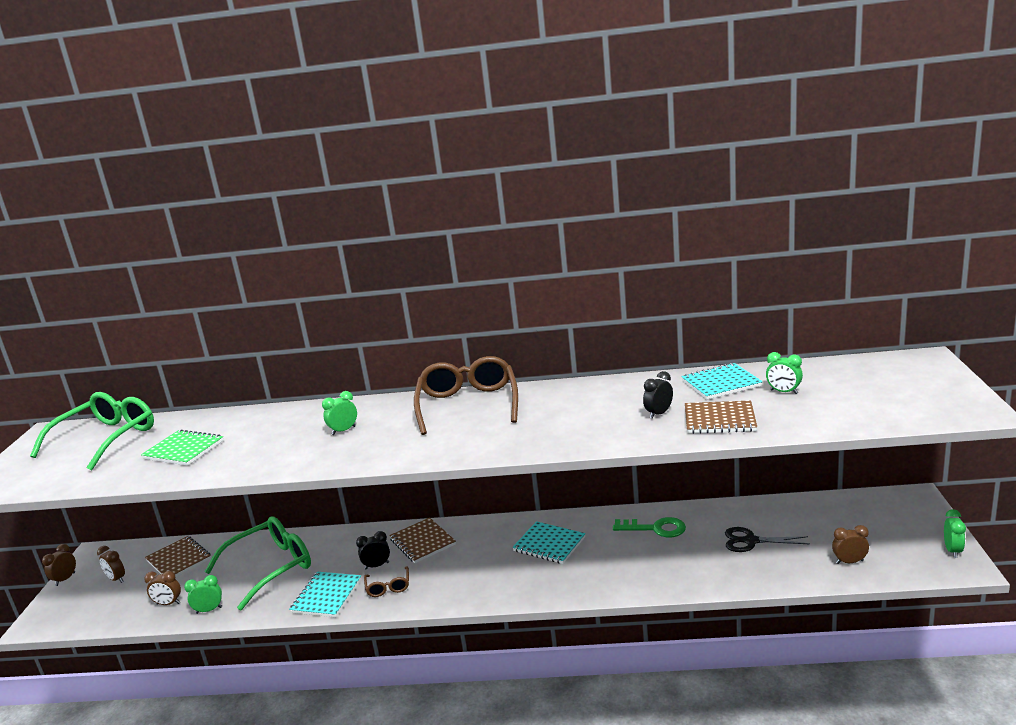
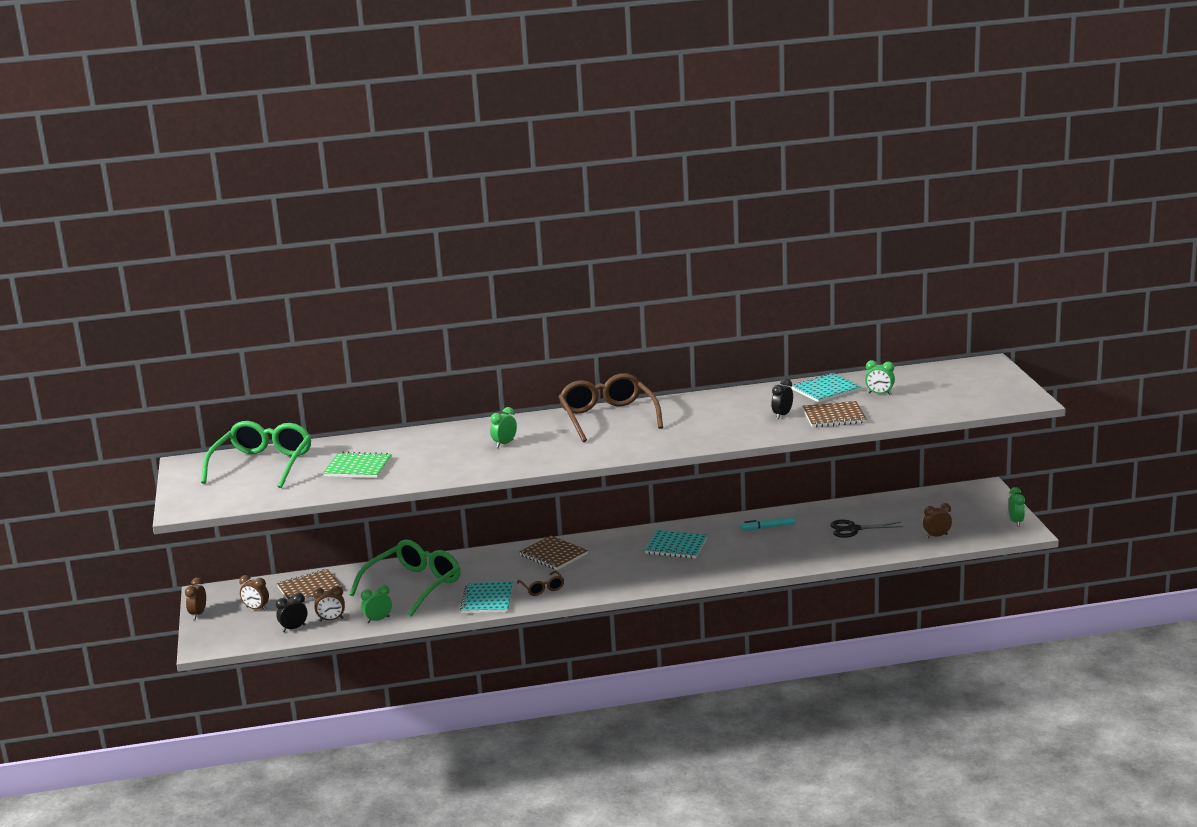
camera: 15 degrees left, 0 degrees up
brown notebook [145,536,211,577] -> brown notebook turned 60 degrees counterclockwise [277,569,343,602]
black clock [356,531,390,569] -> black clock moved to [276,593,307,632]
green key [613,517,686,537] -> turquoise marker [740,517,795,531]

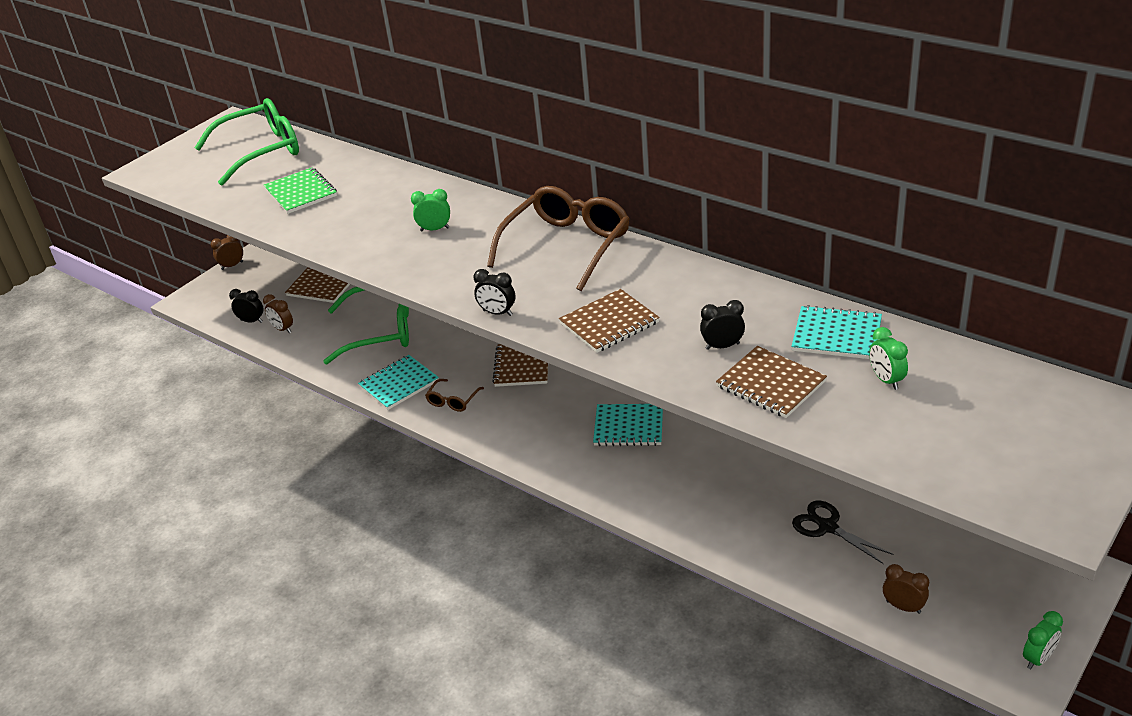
camera: 50 degrees right, 15 degrees up
brown clock [239,575,269,611] -> none
green clock [361,585,392,623] -> none
turquoise notebook [645,530,707,559] -> turquoise notebook turned 60 degrees counterclockwise [593,404,663,446]
turquoise marker [740,517,795,531] -> none
none -> black clock [474,269,515,316]
none -> brown notebook [559,289,660,353]

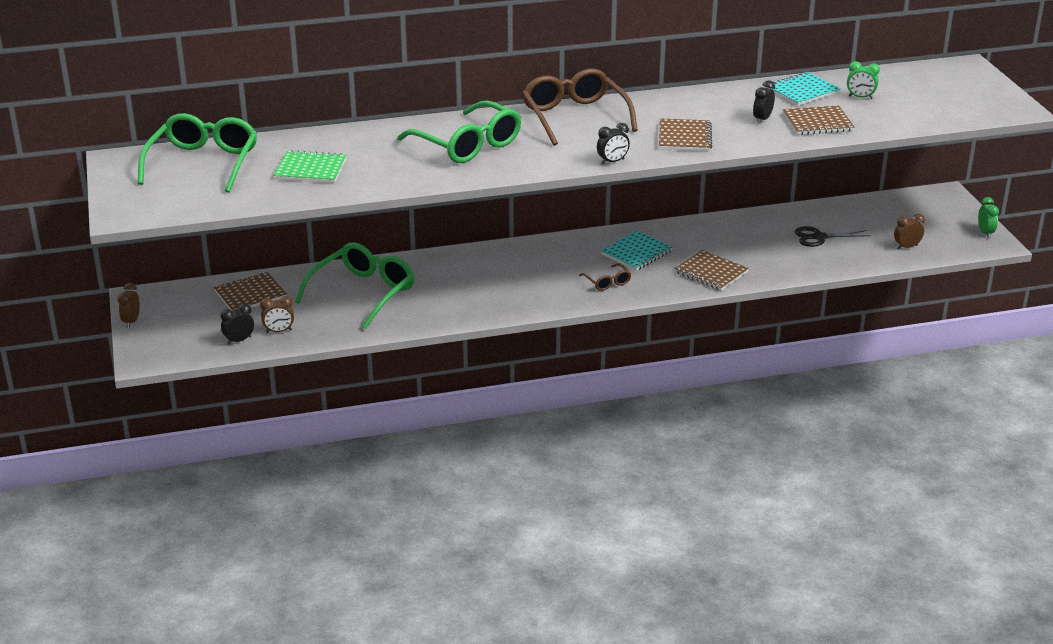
camera: 55 degrees left, 5 degrees down
turquoise notebook [358,355,439,410] -> none
green clock [411,189,450,231] -> green glasses [397,100,521,163]
brown glasses [425,379,484,412] -> brown glasses moved to [579,263,631,291]
brown notebook [492,344,548,387] -> brown notebook moved to [675,250,749,291]

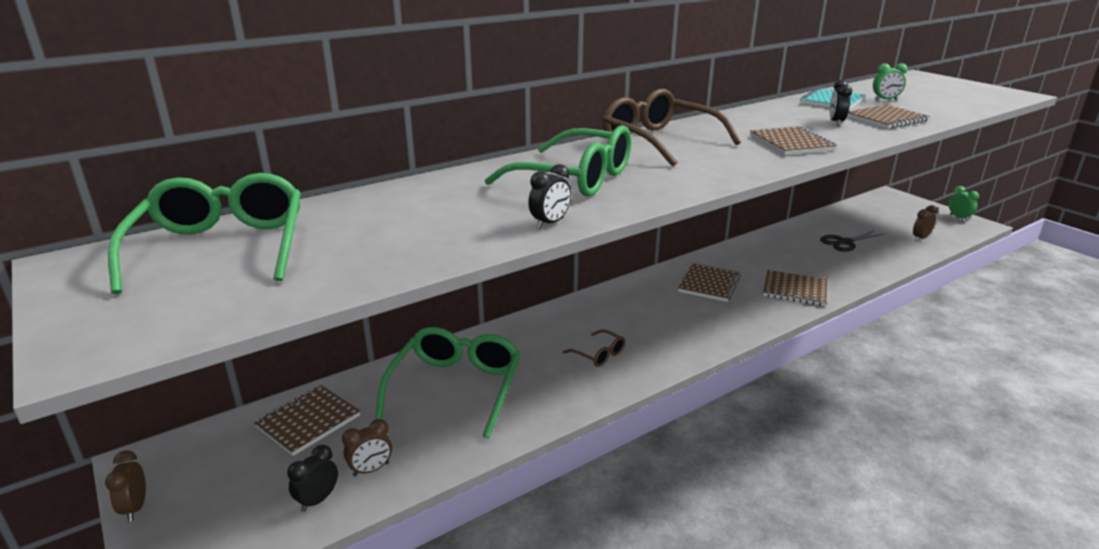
camera: 20 degrees left, 5 degrees down
green notebook [273,150,347,183] -> none
brown glasses [579,263,631,291] -> brown glasses moved to [563,330,625,367]
black clock [597,123,630,164] -> black clock moved to [528,164,571,229]
turquoise notebook [601,231,673,271] -> brown notebook [678,263,740,302]

